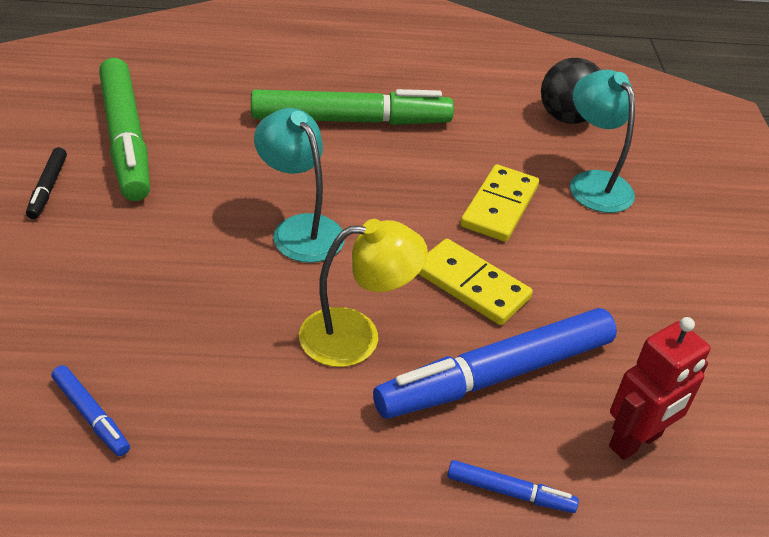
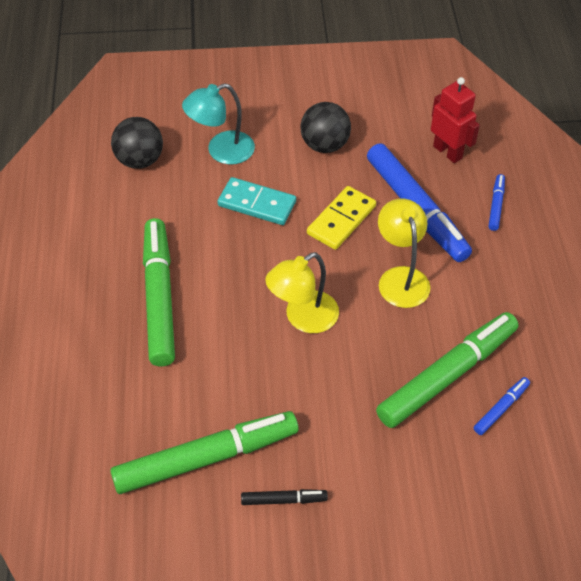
camera: 90 degrees left, 10 degrees up
turquoise lamp [254,108,345,263] -> yellow lamp [265,252,339,333]
yellow domino [460,164,539,242] -> turquoise domino [218,177,296,225]
none -> black ball [300,102,351,153]
none -> green marker [376,312,519,428]

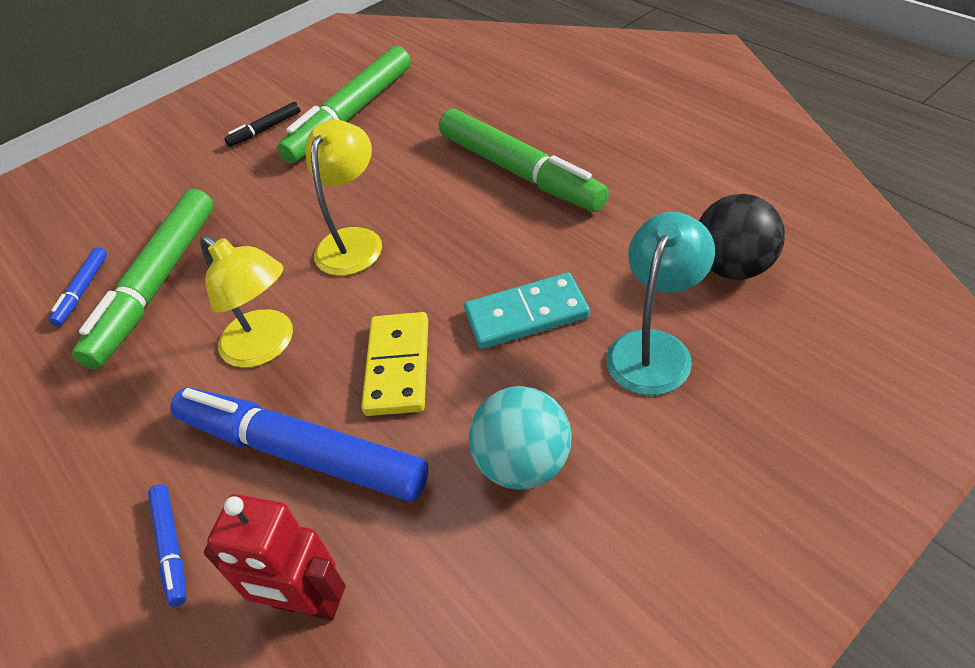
camera: 150 degrees right, 5 degrees down
black ball [300,102,351,153] -> turquoise ball [469,386,571,490]

